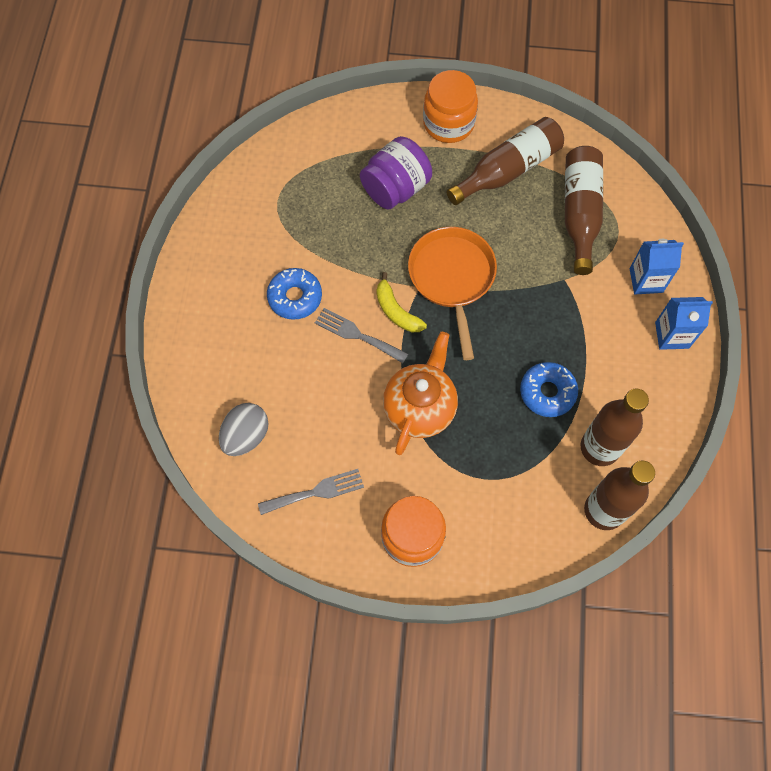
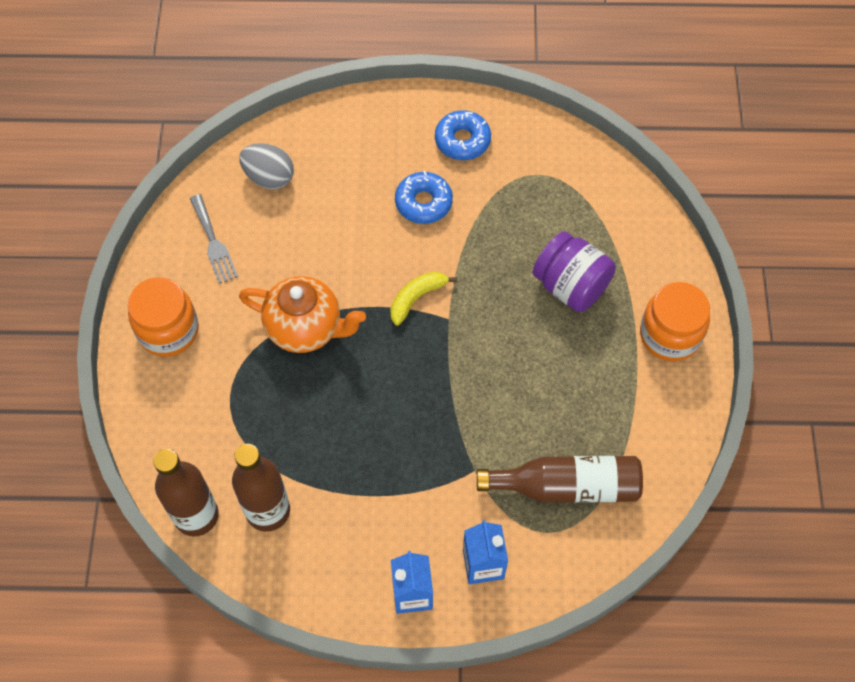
camera: 85 degrees right, 5 degrees down
grey fork [315,308,408,363] -> none
orange pan [408,227,497,360] -> none
brown bottle [447,117,564,205] -> none
blue donut [520,362,578,417] -> blue donut moved to [435,110,491,160]

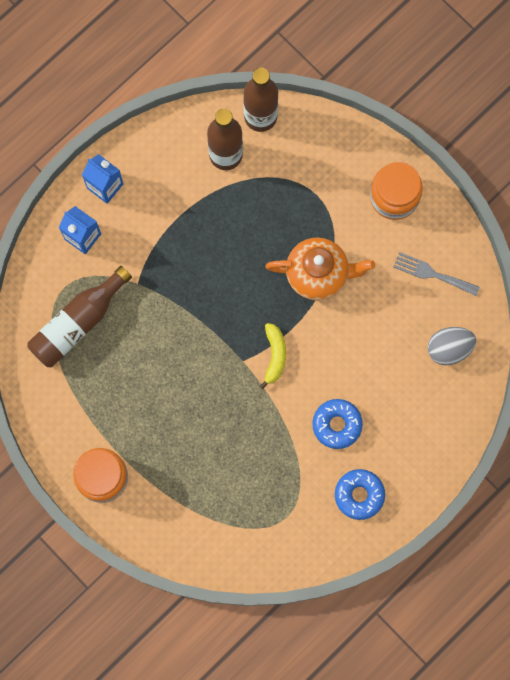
camera: 135 degrees right, 15 degrees up
orange teapot [239,276,366,353] -> orange teapot turned 150 degrees counterclockwise [265,237,375,300]
purple jar [533,231,616,312] -> none

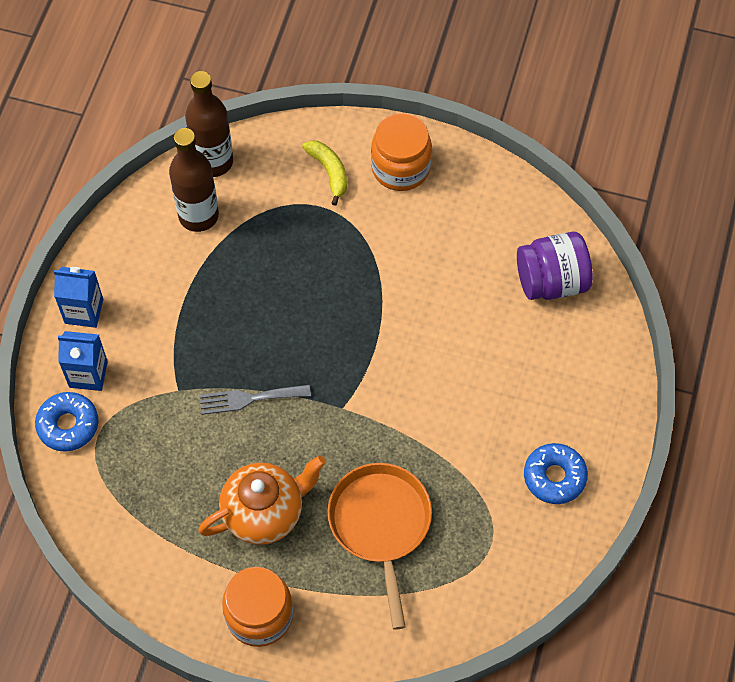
camera: 30 degrees left, 15 degrees down
brown bottle [28,266,132,367] -> none
yellow banana [259,323,286,389] -> yellow banana moved to [302,140,347,206]
orange teapot [265,237,375,300] -> orange teapot moved to [198,455,326,545]
blue donut [312,399,363,449] -> blue donut moved to [35,392,99,452]
grey fork [393,252,480,296] -> grey fork moved to [200,385,311,415]
grey egg [428,327,476,365] -> purple jar [517,232,593,300]
none -> orange pan [327,463,432,630]

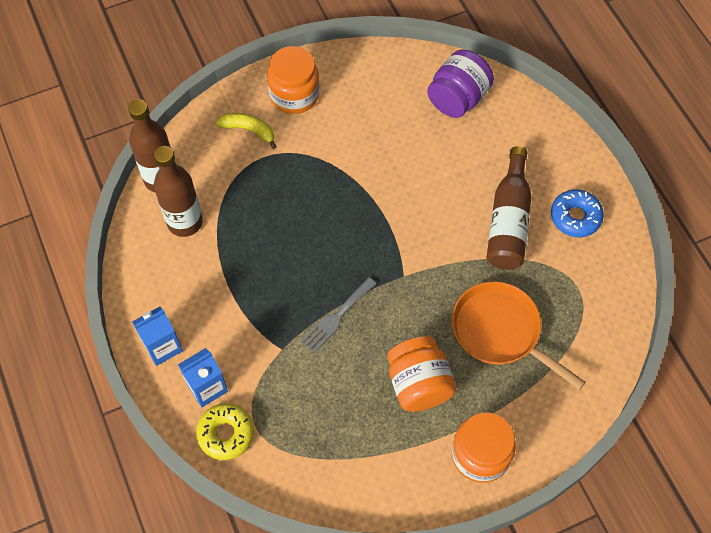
camera: 40 degrees left, 0 degrees up
blue donut [35,392,99,452] -> yellow donut [196,403,254,460]
orange teapot [198,455,326,545] -> orange jar [387,336,457,412]
none -> brown bottle [486,146,532,270]

